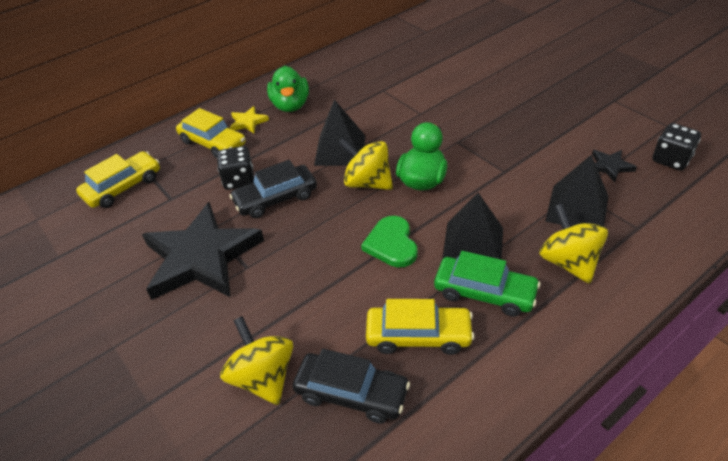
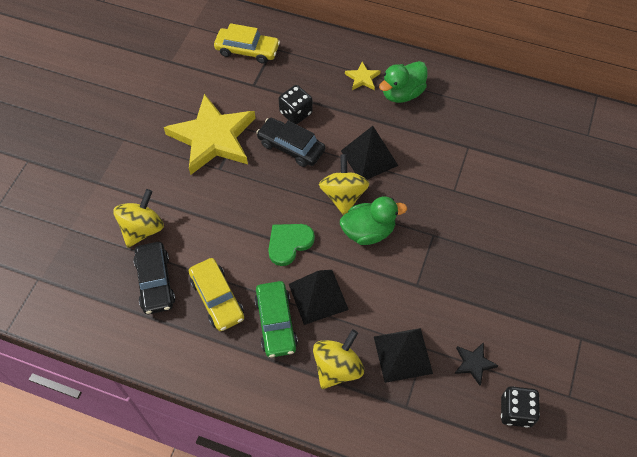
camera: 55 degrees right, 15 degrees up
black star [142,202,264,300] -> yellow star [164,94,256,175]
yellow car [176,108,246,158] -> none

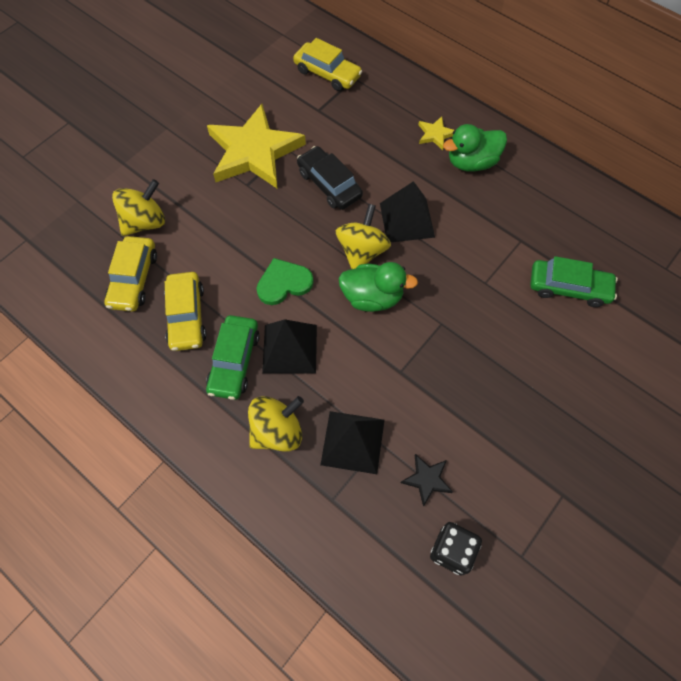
camera: 20 degrees right, 5 degrees up
black car [133,242,175,314] -> yellow car [104,236,157,312]
black dice [279,85,313,124] -> none
none -> green car [530,256,618,307]

